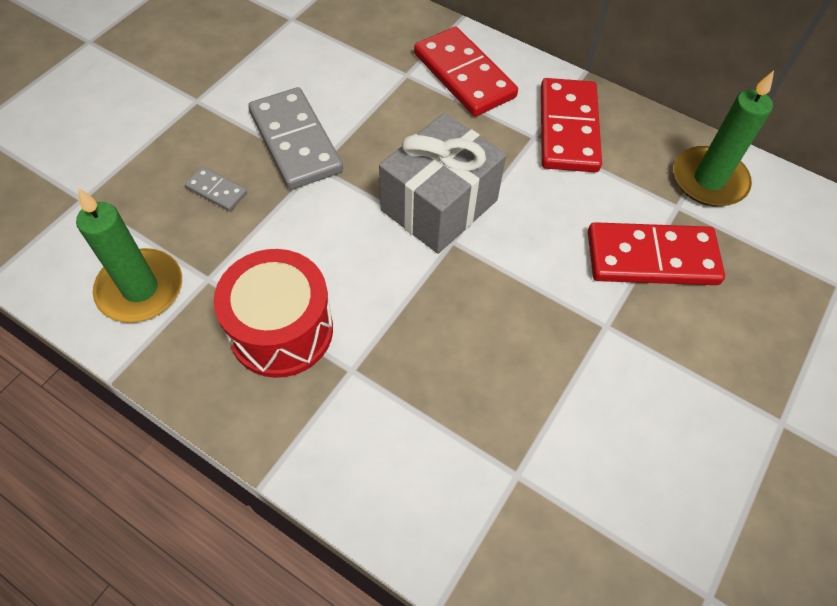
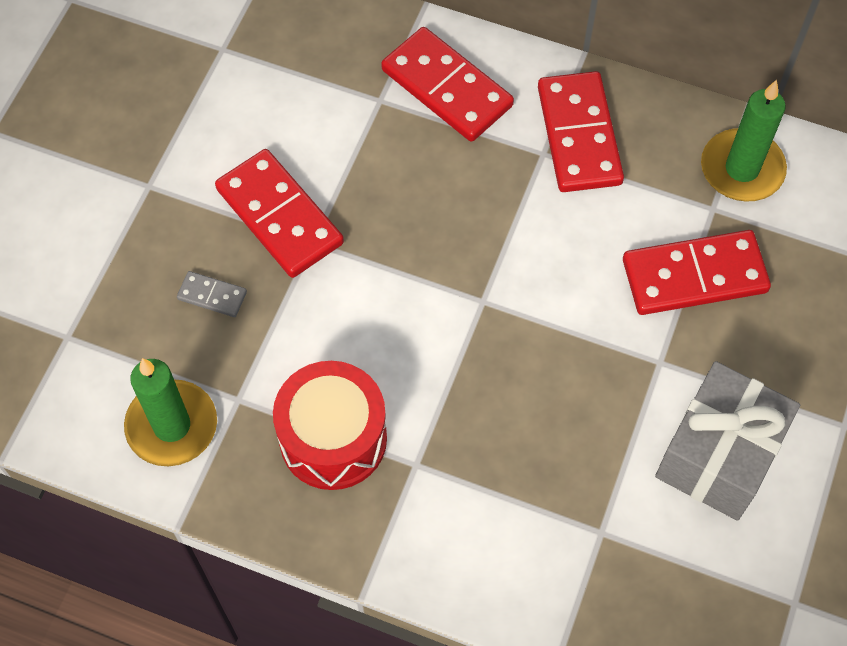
camera: 10 degrees left, 5 degrees up
grey domino [248,87,343,190] -> red domino [215,149,344,278]
grey gift [379,113,506,254] -> grey gift moved to [655,361,800,521]

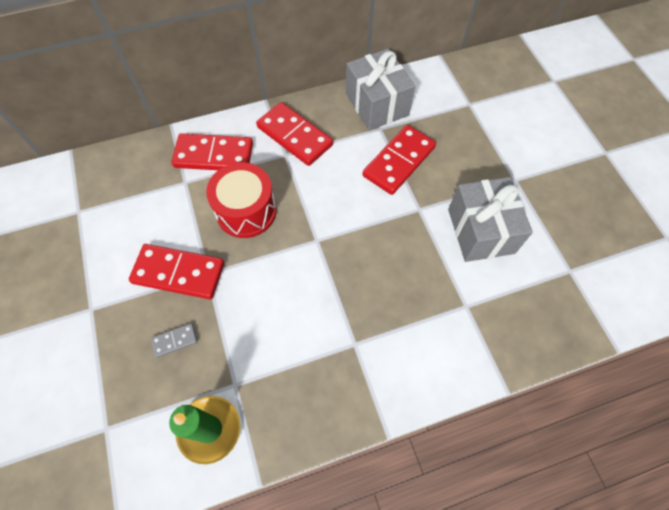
camera: 40 degrees left, 0 degrees up
red drum [273,361,387,490] -> red drum moved to [206,163,277,238]
green candle [701,80,787,202] -> grey gift [346,49,415,130]

